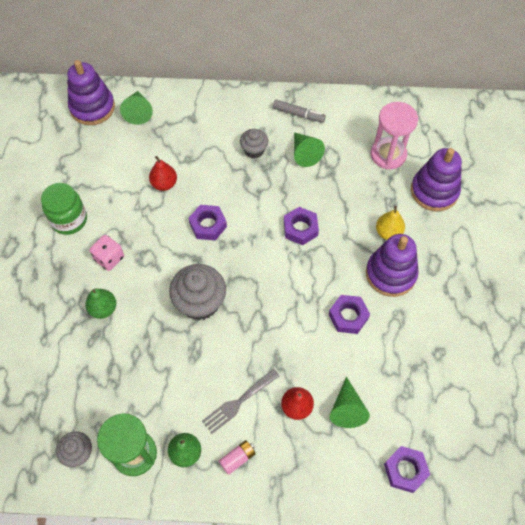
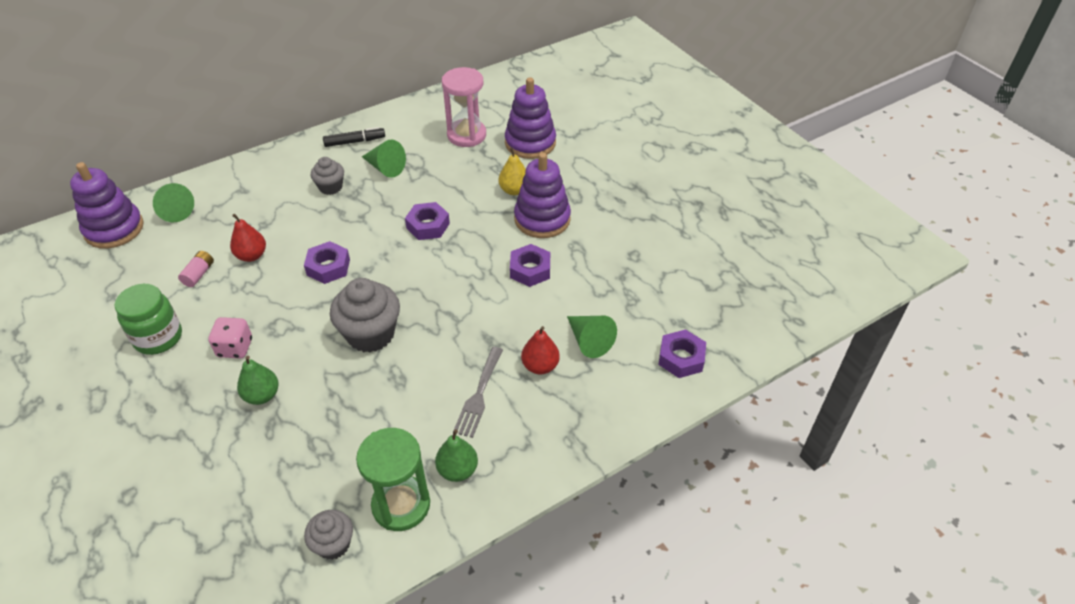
camera: 35 degrees left, 15 degrees down
pink battery [219,440,256,475] -> pink battery moved to [178,251,214,287]
grey marker [273,100,326,123] -> black marker [323,127,385,147]

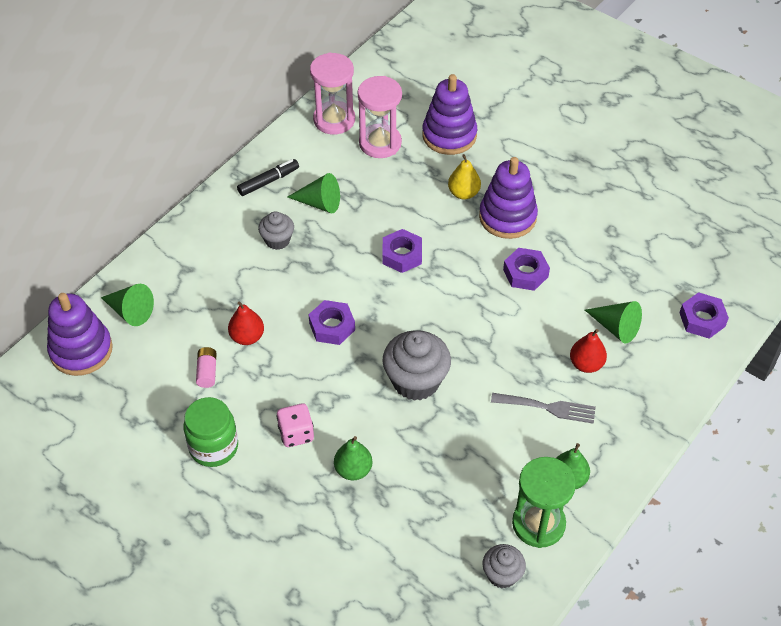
camera: 20 degrees left, 5 degrees up
grey fork [453,347,503,438] -> grey fork turned 75 degrees counterclockwise [491,393,596,424]
none -> pink hourglass [310,52,355,134]

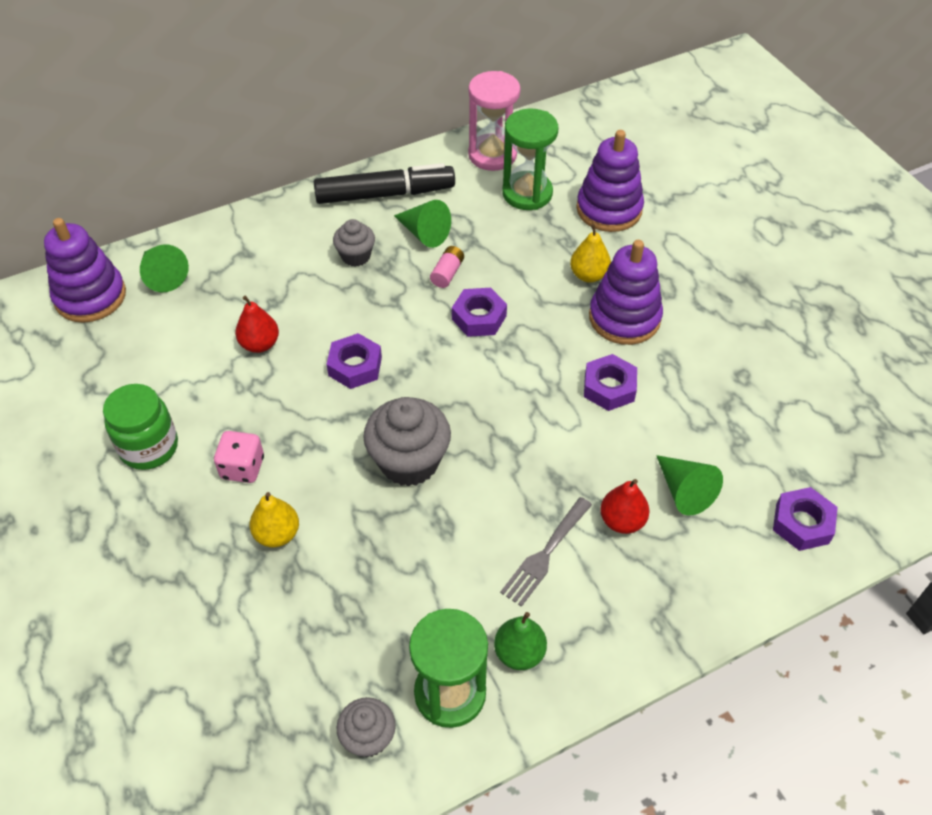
camera: 25 degrees right, 0 degrees up
pink battery [196,347,217,388] -> pink battery moved to [430,246,464,288]
black marker [237,159,299,196] -> black marker [314,163,455,204], size x1.80
green pear [334,436,372,480] -> yellow pear [250,492,299,547]
pink hourglass [358,76,402,158] -> green hourglass [502,109,558,210]
grey fork [491,393,596,424] -> grey fork turned 90 degrees clockwise [500,497,592,607]

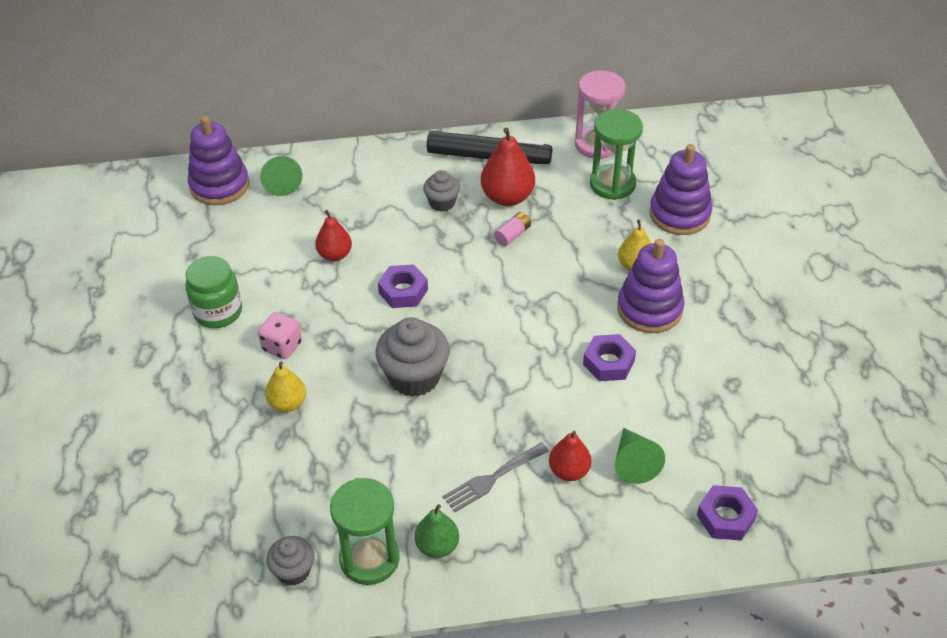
camera: 20 degrees right, 5 degrees down
green cone [394,200,451,248] -> red pear [481,128,535,206]
purple nut [452,288,507,337] -> none

